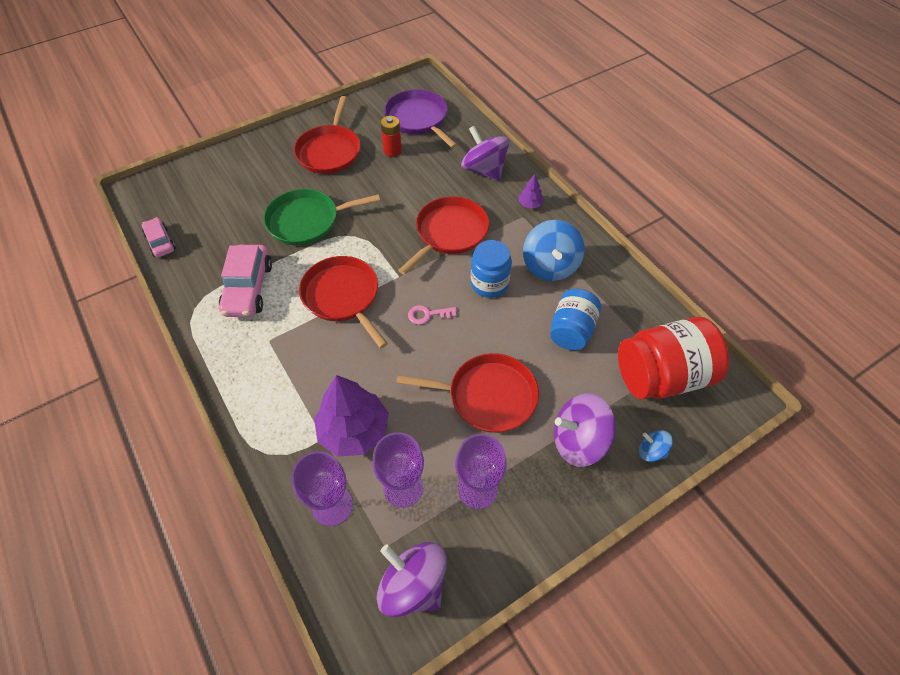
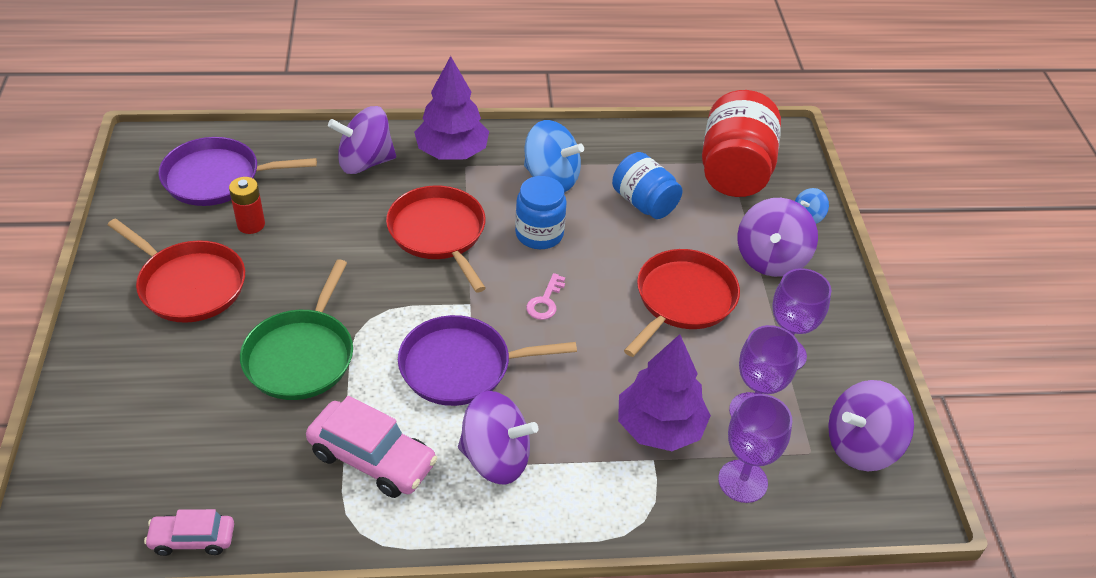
camera: 65 degrees left, 10 degrees down
red pan [299,256,388,348] -> purple pan [398,315,577,406]
purple tree [519,174,544,209] -> purple tree [414,56,489,160], size x2.23
none -> purple spinning top [458,391,538,485]

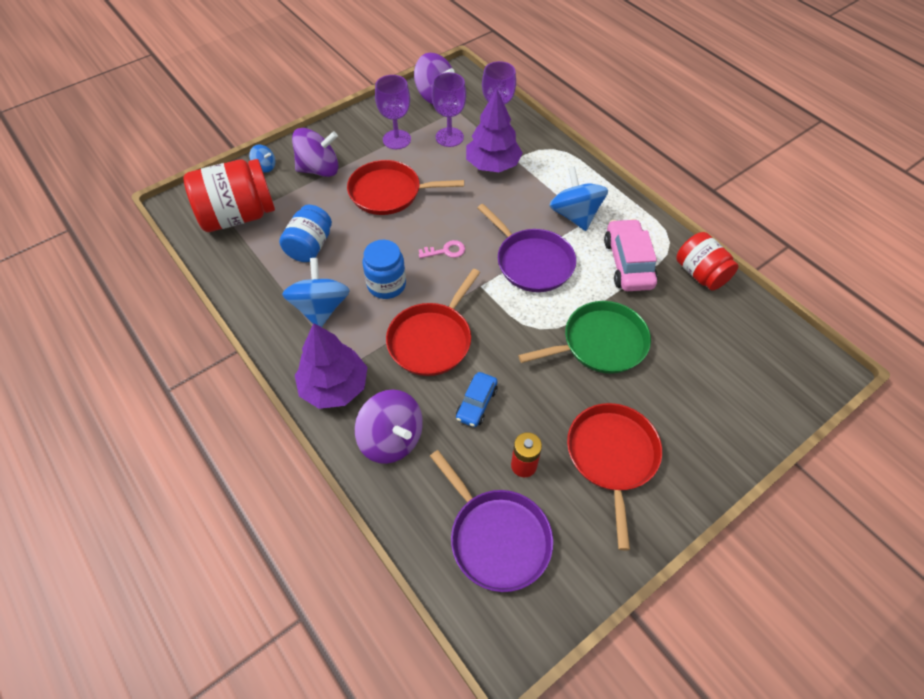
camera: 120 degrees left, 10 degrees up
pink car [144,509,234,556] -> none
purple spinning top [458,391,538,485] -> blue spinning top [549,166,608,231]
none -> blue car [456,372,498,427]
none -> red jar [676,232,739,291]

